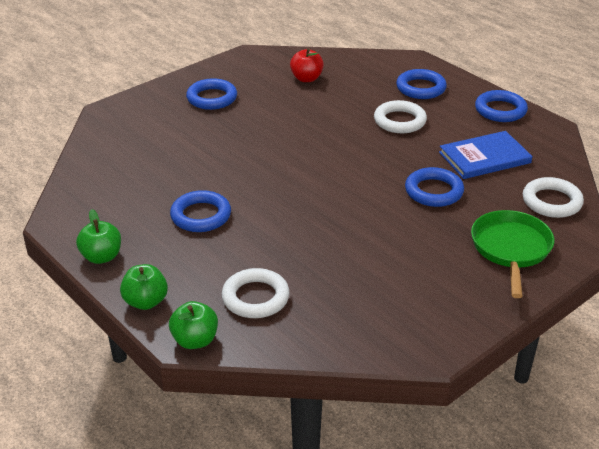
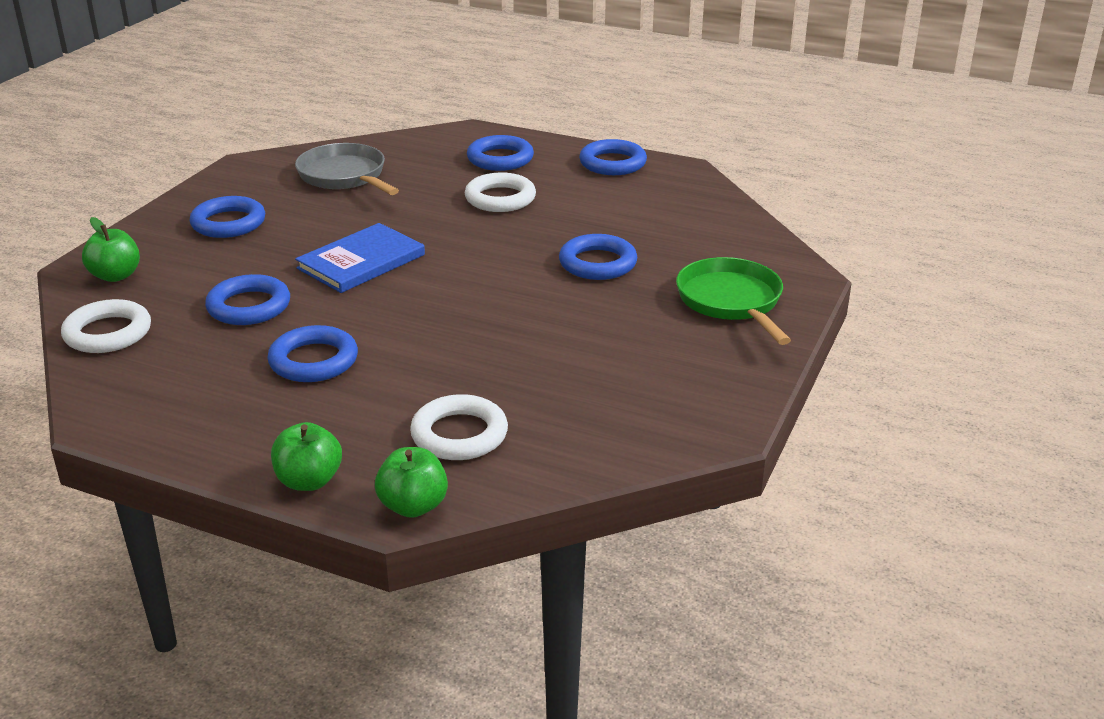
camera: 25 degrees left, 5 degrees down
green apple [76,209,121,264] -> green apple moved to [82,217,140,282]
red apple [290,48,324,82] -> grey pan [295,143,399,195]
blue book [439,131,533,179] -> blue book moved to [295,223,425,293]
white ring [523,177,584,218] -> white ring moved to [61,299,151,353]
none -> blue ring [205,274,290,325]

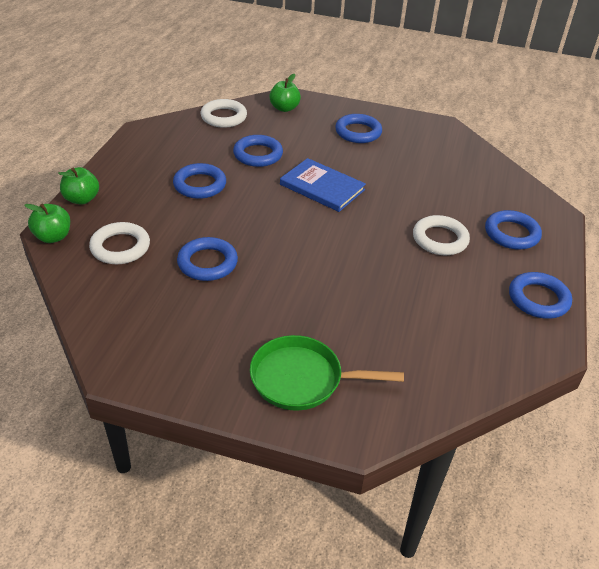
camera: 80 degrees right, 10 degrees up
grey pan [295,143,399,195] -> none
blue ring [559,234,637,280] -> blue ring moved to [177,237,238,281]
green pan [676,257,791,345] -> green pan turned 150 degrees counterclockwise [250,335,404,411]

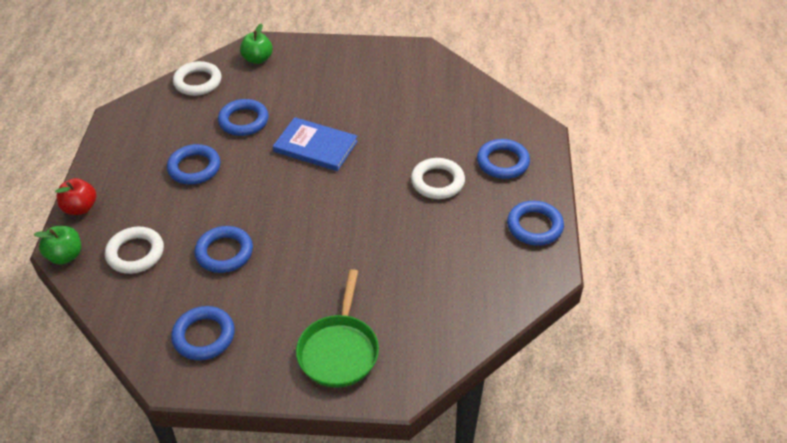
camera: 10 degrees left, 5 degrees up
green apple [58,167,99,205] -> red apple [55,178,96,215]
green pan [250,335,404,411] -> green pan turned 75 degrees counterclockwise [296,269,379,388]
blue ring [335,114,382,143] -> blue ring moved to [171,306,235,360]

